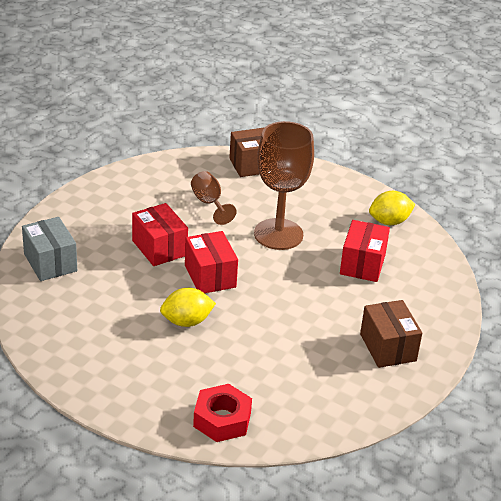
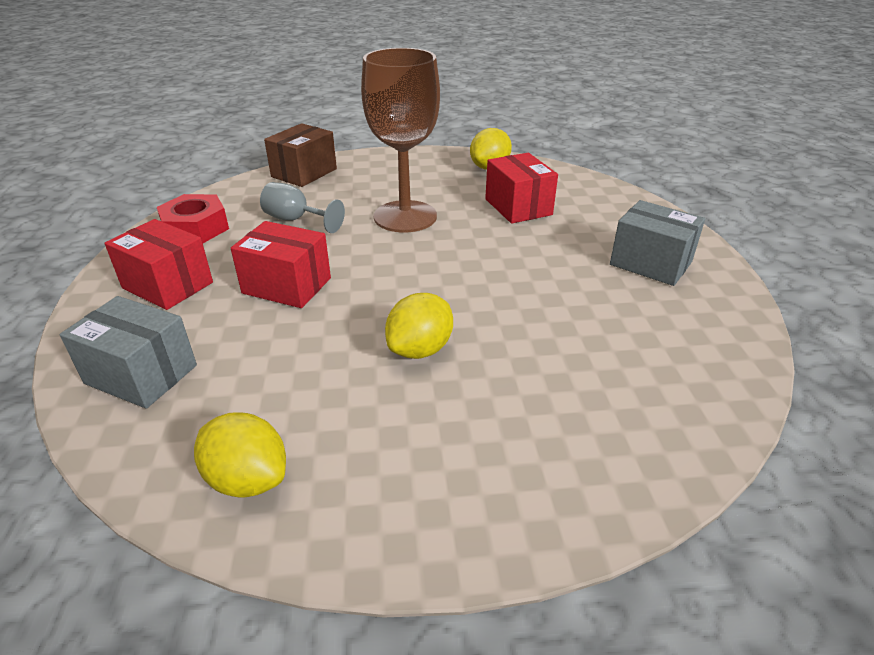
camera: 35 degrees left, 0 degrees up
red box [185,231,238,293] -> red box moved to [105,219,213,310]
brown goblet [191,171,237,225] -> grey goblet [260,182,345,233]
red nut [193,384,252,442] -> red nut moved to [157,194,229,243]
brown box [360,300,422,368] -> grey box [610,200,705,286]
none -> yellow lemon [194,413,286,497]

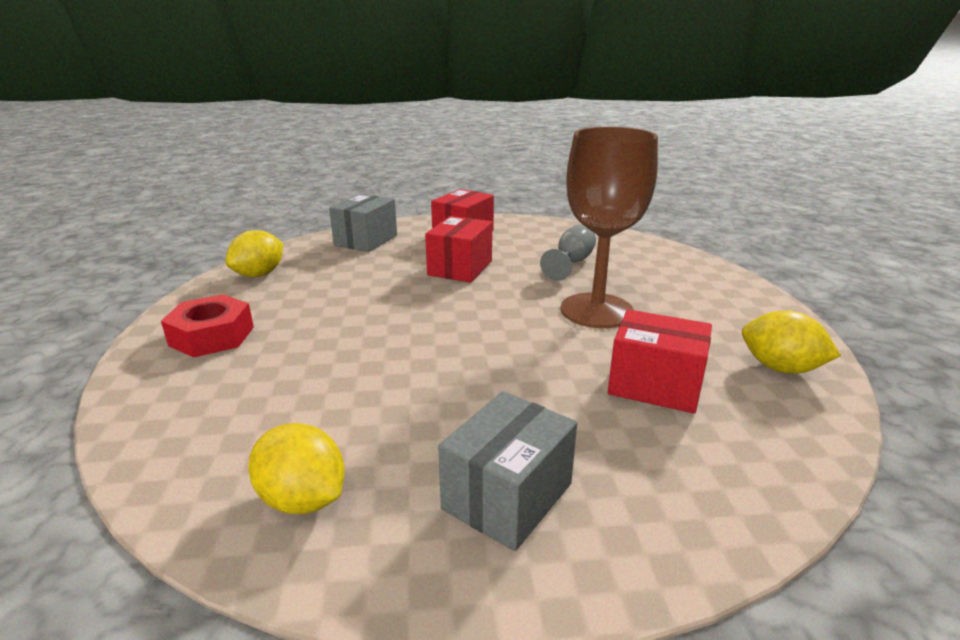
camera: 90 degrees right, 10 degrees down
red nut [157,194,229,243] -> red nut moved to [161,294,254,357]
brown box [264,123,337,187] -> none
yellow lemon [385,293,453,359] -> yellow lemon moved to [248,423,345,514]
red box [485,153,558,224] -> red box turned 45 degrees clockwise [607,309,712,414]

